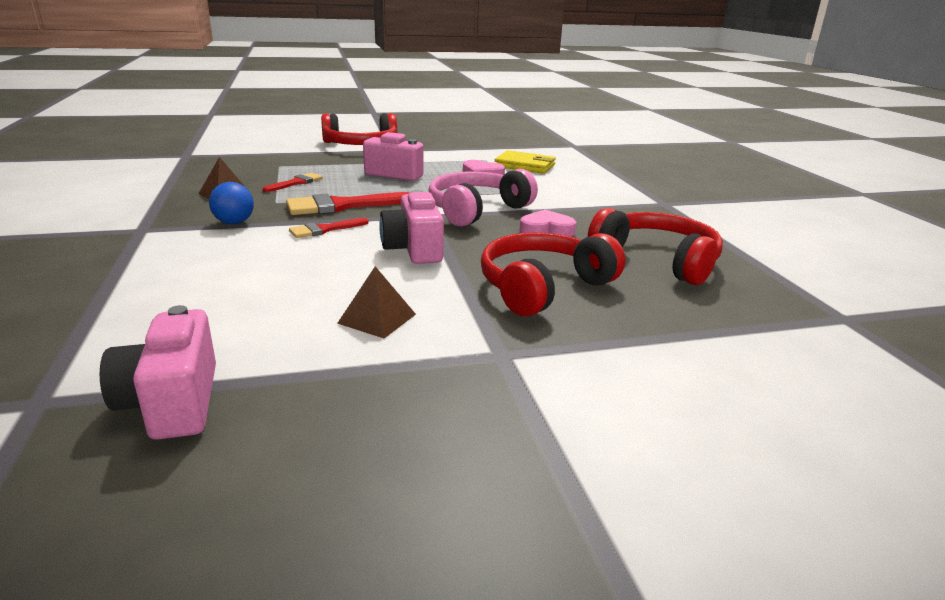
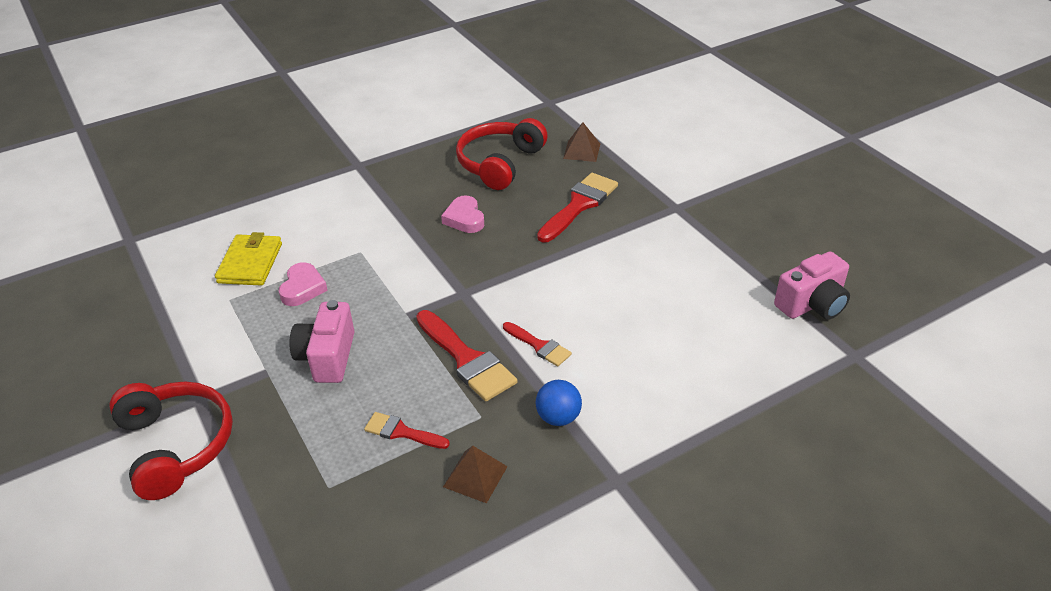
camera: 105 degrees left, 15 degrees up
brown pyramid [337,266,416,338] -> brown pyramid moved to [563,122,600,162]
pink camera [379,190,444,264] -> none
pink headphones [428,169,538,227] -> none
red headphones [481,233,625,316] -> red brush [537,173,618,243]

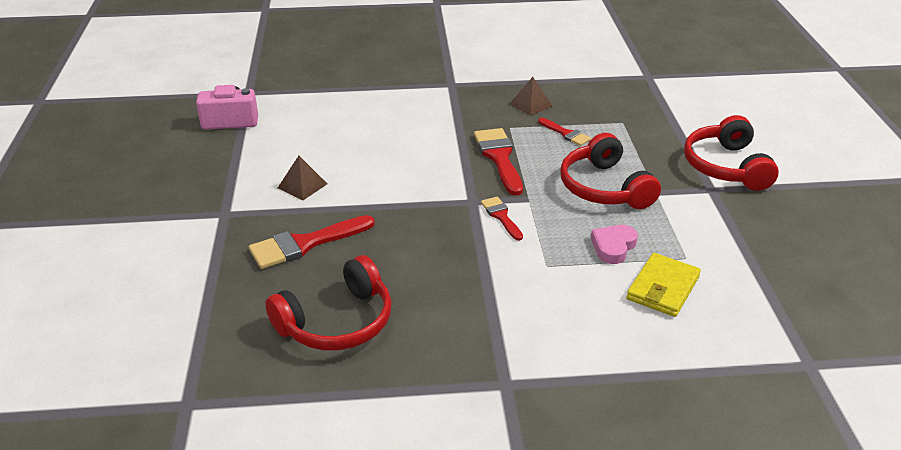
camera: 155 degrees left, 5 degrees down
pink camera [289,300,354,383] -> red headphones [560,133,661,209]
pink heart [441,195,484,233] -> none
red brush [503,322,572,367] -> red brush moved to [481,197,523,241]
blue ball [536,380,582,426] -> none
brown pyramid [563,122,600,162] -> brown pyramid moved to [278,156,327,200]

